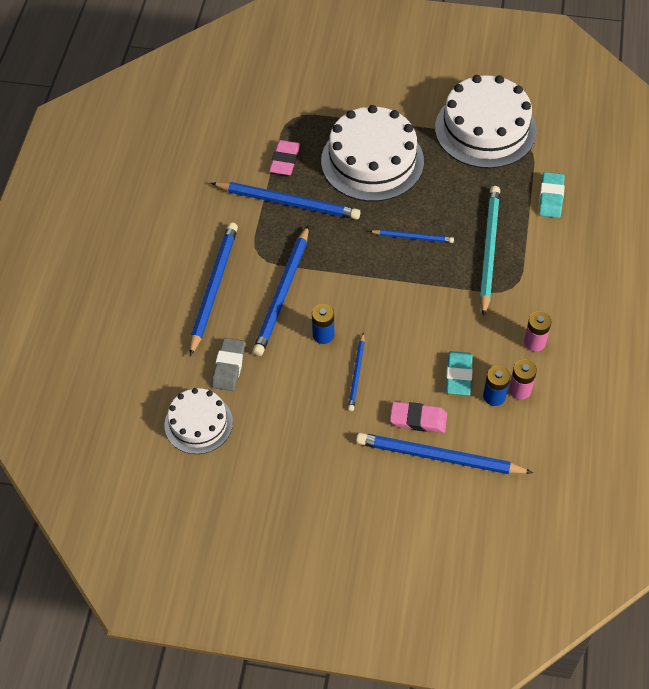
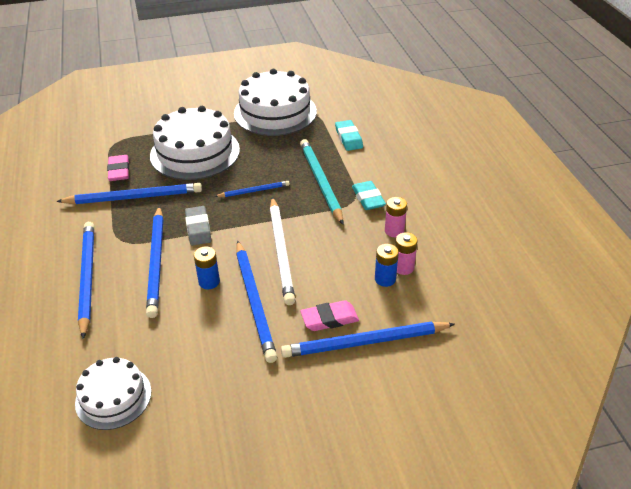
camera: 25 degrees left, 15 degrees down
grey eraser [212,338,246,391] -> grey eraser moved to [185,206,211,246]
blue pencil [348,332,365,411] -> blue pencil [236,240,277,363], size x1.86
turquoise eraser [446,351,473,395] -> turquoise eraser moved to [352,181,386,210]
none -> white pencil [270,197,295,305]

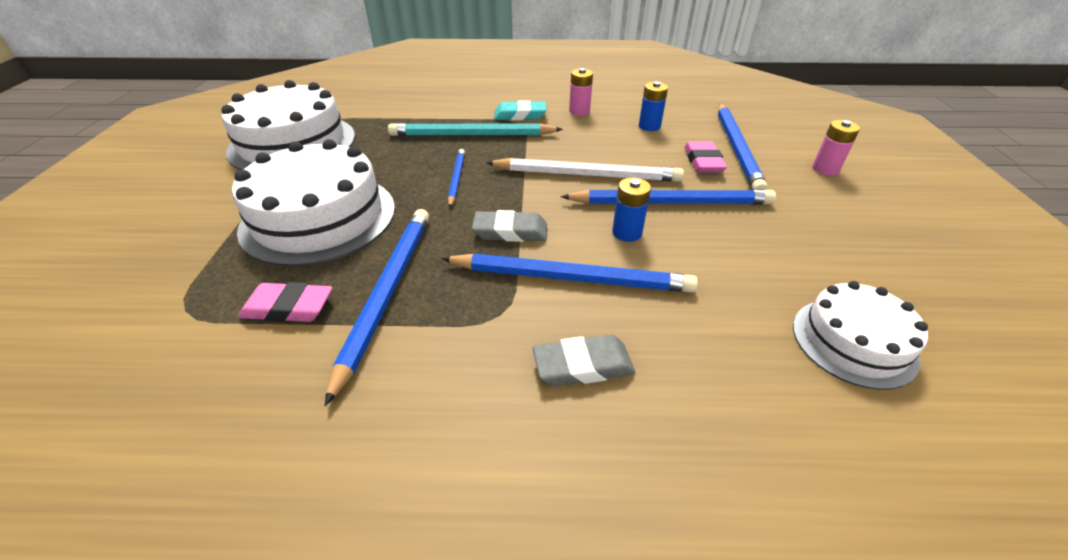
camera: 75 degrees left, 0 degrees up
blue pencil [78,222,94,339] -> grey eraser [533,335,635,387]
turquoise eraser [335,120,363,151] -> none
pink battery [395,232,418,275] -> pink battery moved to [812,120,860,175]

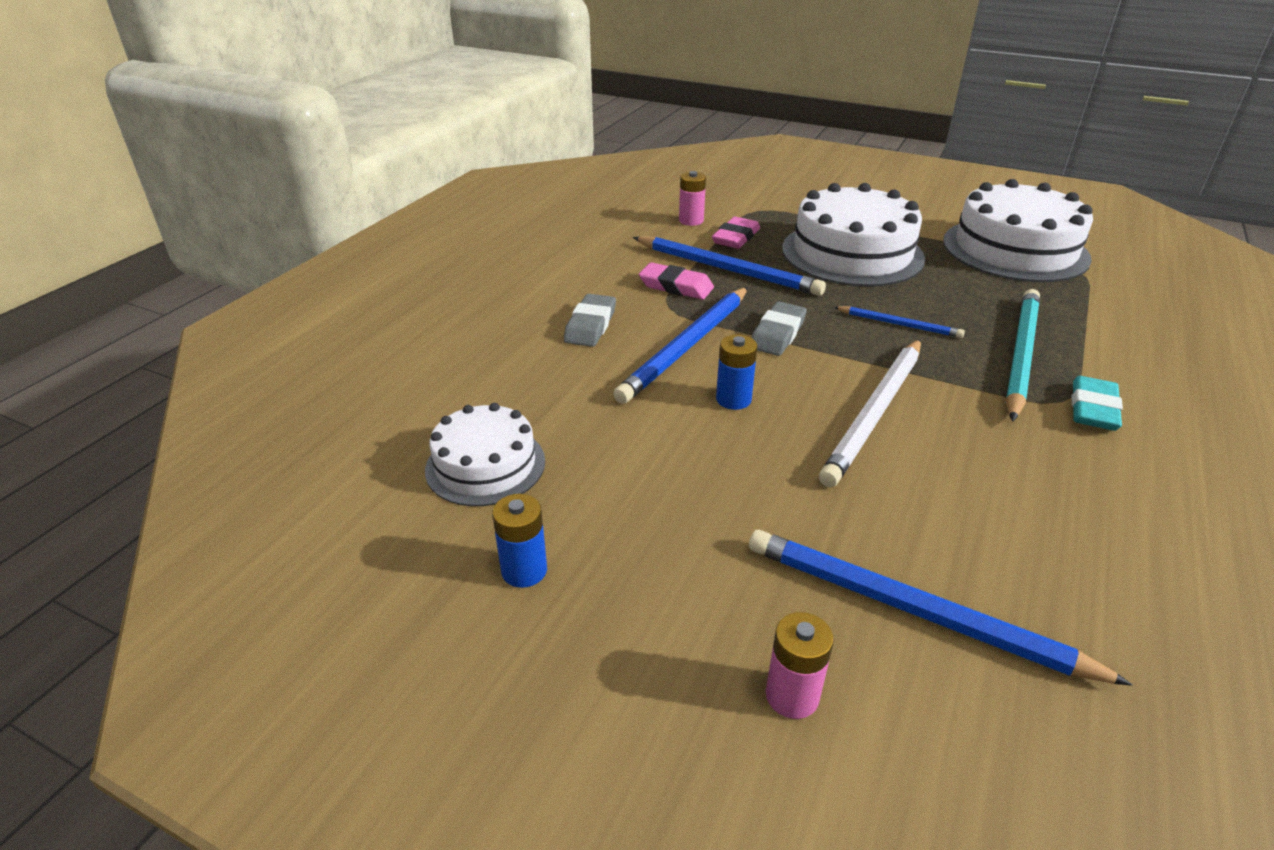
camera: 115 degrees right, 5 degrees down
blue pencil [560,189,776,205] -> none
pink battery [569,68,593,116] -> pink battery moved to [679,171,706,226]
blue battery [639,81,668,131] -> blue battery moved to [492,494,547,588]
pink eraser [685,141,727,172] -> pink eraser moved to [639,262,714,300]

